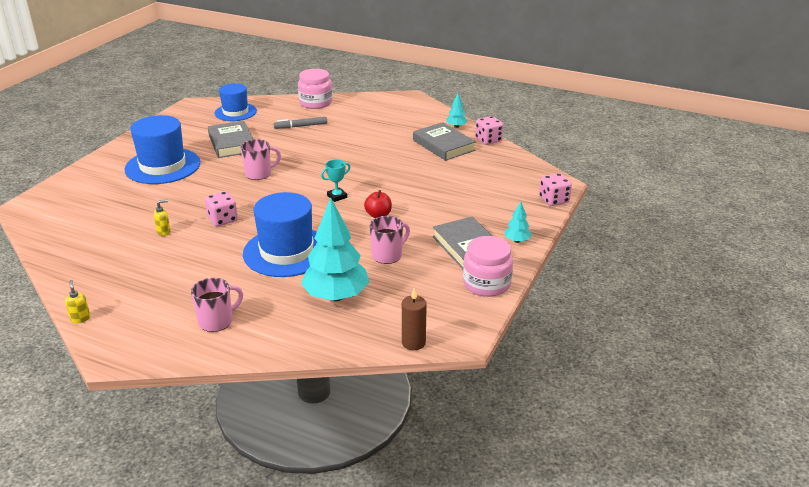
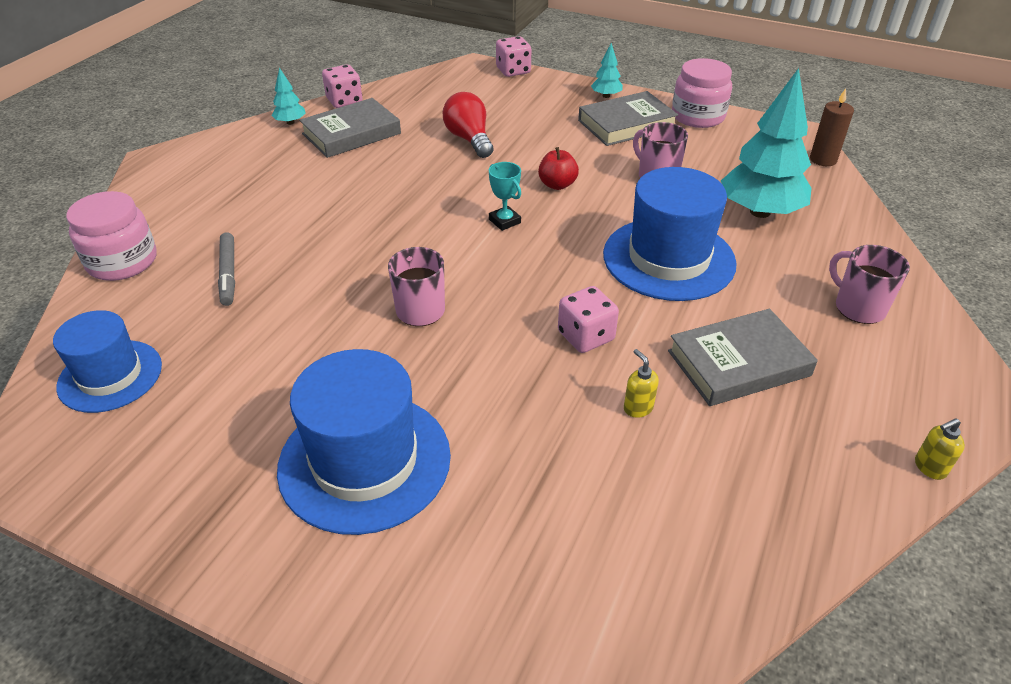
camera: 90 degrees left, 10 degrees up
grey book [208,121,254,158] -> grey book moved to [668,309,818,406]
none -> red light bulb [442,92,494,158]

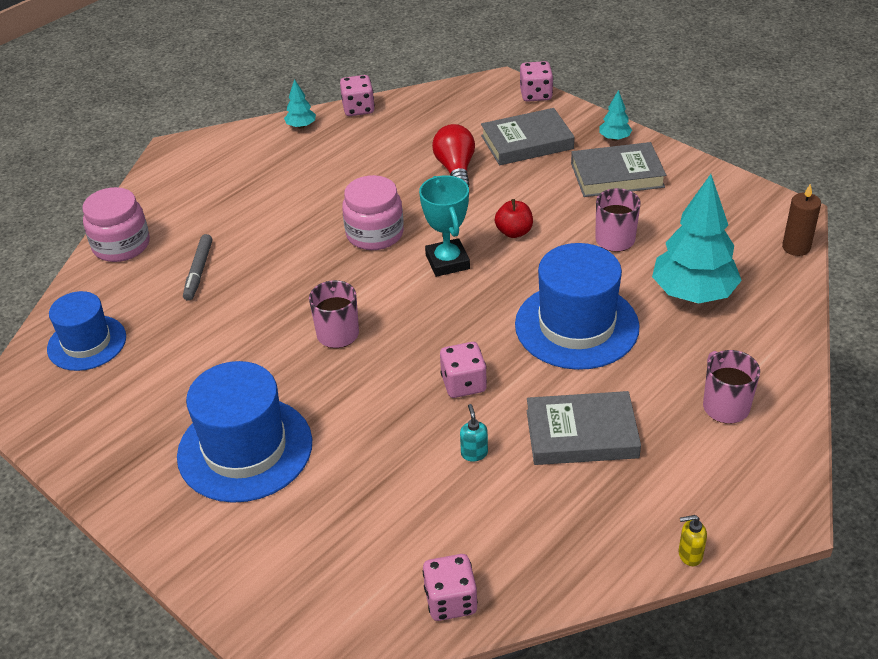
camera: 20 degrees right, 0 degrees up
grey book [299,98,401,158] -> grey book moved to [481,108,574,165]
turquoise trophy [489,162,521,231] -> turquoise trophy [419,175,470,277], size x1.64
yellow soap dispenser [624,349,659,418] -> turquoise soap dispenser [460,404,488,462]
pink jar [672,58,732,128] -> pink jar moved to [342,175,404,250]
none -> pink dice [423,554,478,621]

